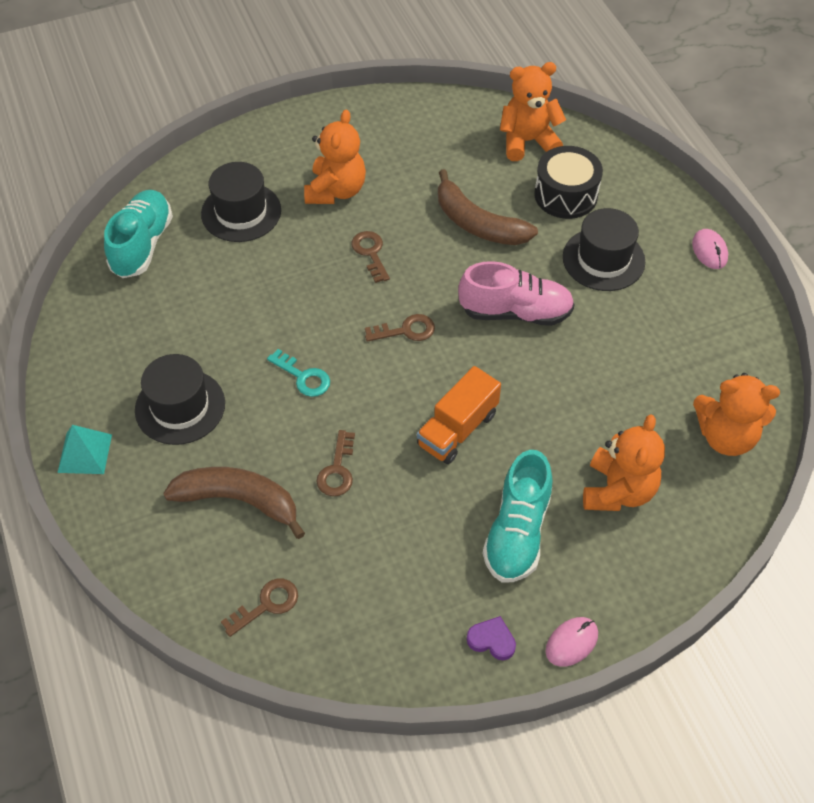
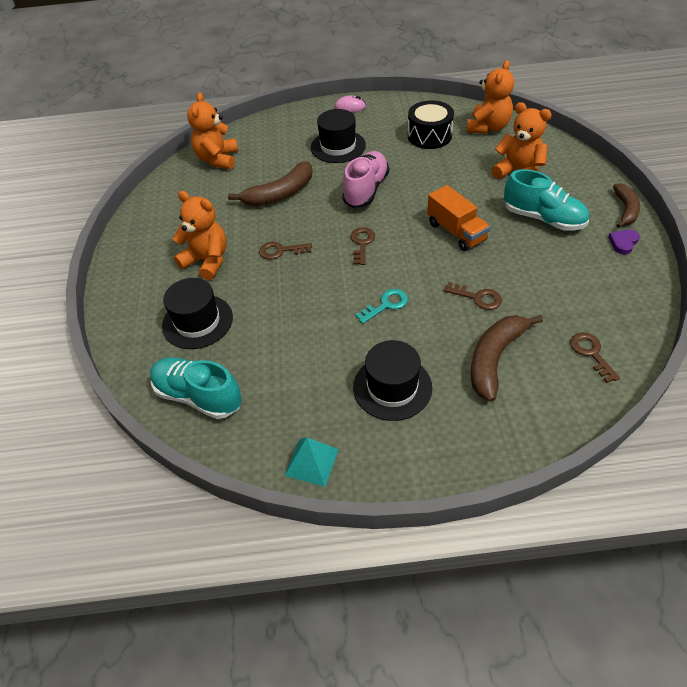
camera: 70 degrees left, 5 degrees down
turquoise pyramid [57,425,112,474] -> turquoise pyramid moved to [284,438,339,487]
black drum [534,146,603,219] -> black drum moved to [408,101,454,149]
pink mouse [546,617,598,667] -> brown banana [613,183,640,228]

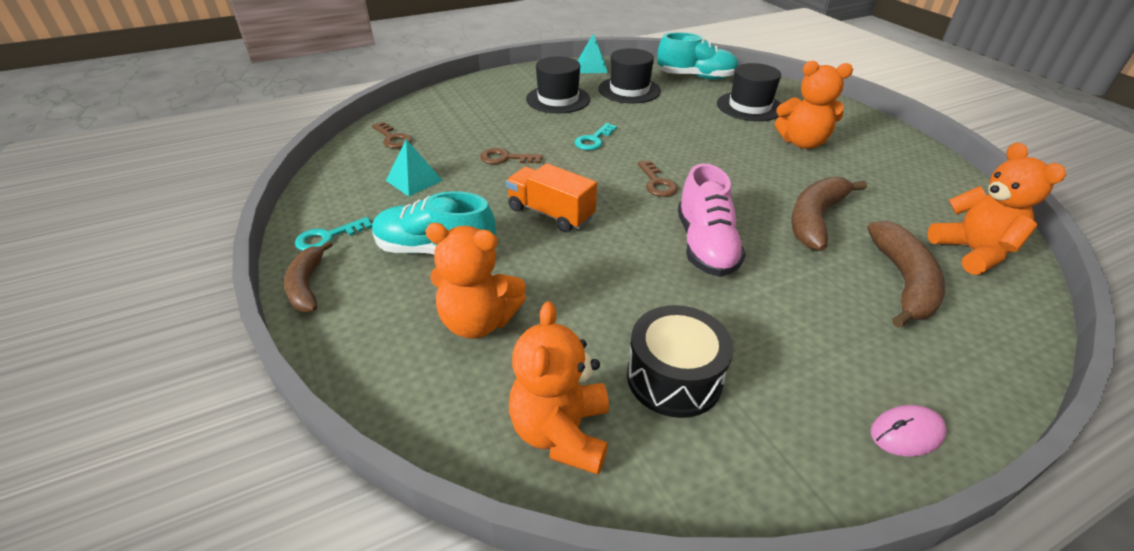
camera: 155 degrees right, 10 degrees down
brown key [259,242,312,260] -> none
black hat [311,109,366,163] -> black hat moved to [599,48,661,103]
brown banana [471,315,543,402] -> brown banana moved to [867,221,945,328]
purple heart [608,230,640,254] -> turquoise key [295,217,372,251]
none -> turquoise pyramid [386,139,443,196]

